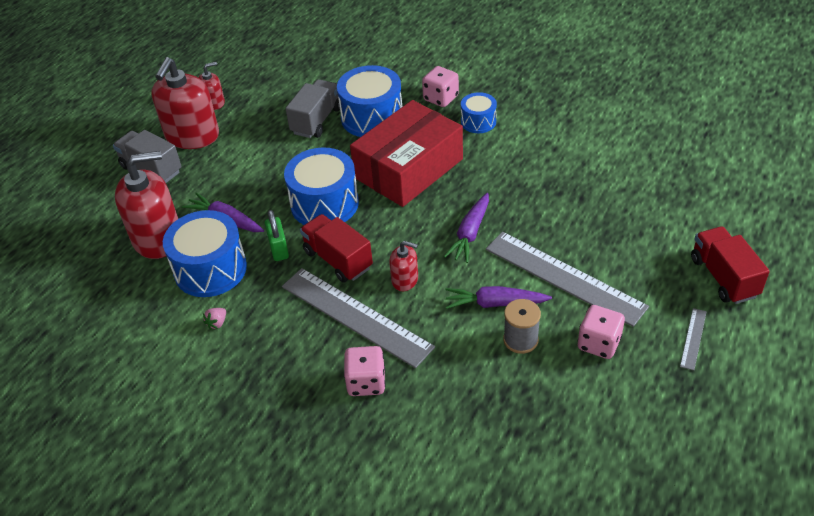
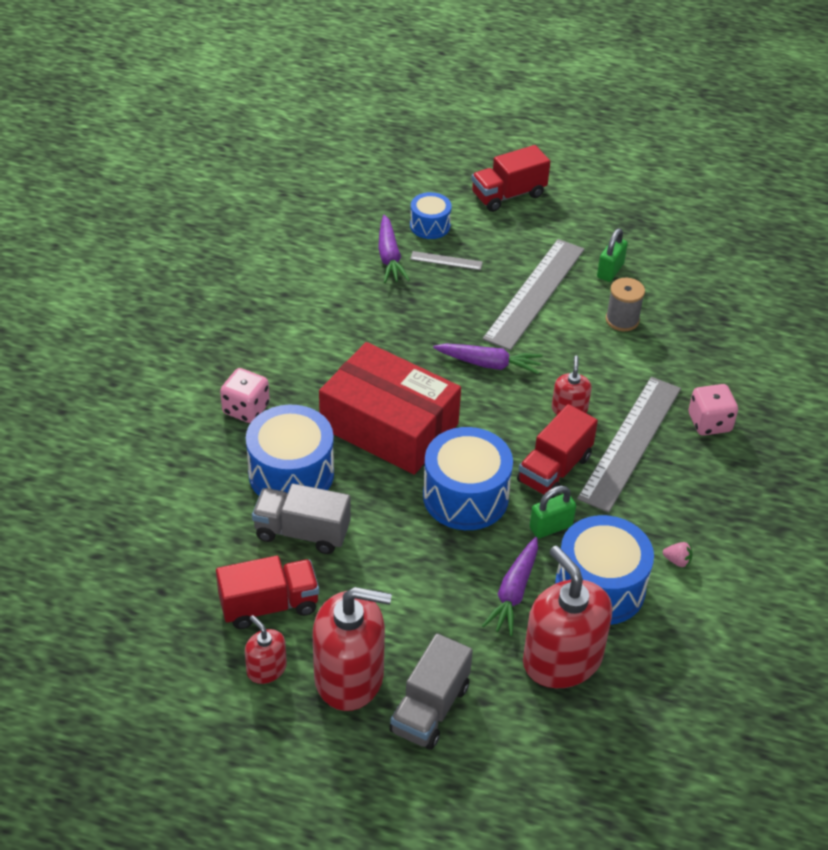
camera: 105 degrees left, 0 degrees up
purple carrot [445,286,552,309] -> purple carrot moved to [378,215,410,283]
blue drum [461,92,497,133] -> blue drum moved to [410,192,452,239]
pink dice [578,305,625,359] -> green padlock [597,228,628,282]
grey ruler [680,308,707,370] -> grey ruler moved to [410,251,483,270]
none -> red truck [216,556,319,629]

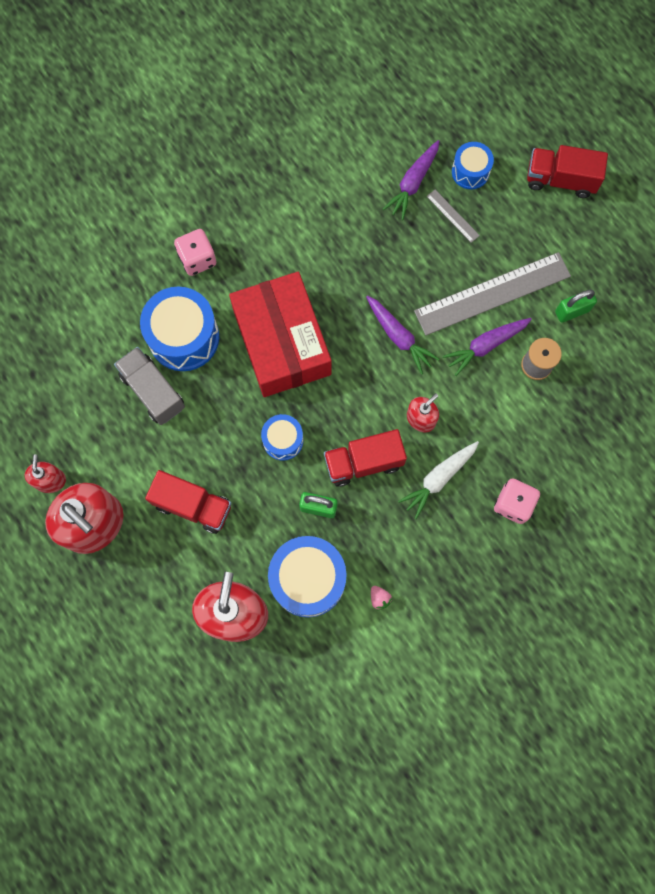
camera: 40 degrees right, 30 degrees up
red truck [216,556,319,629] -> red truck moved to [145,470,231,534]
grey truck [389,633,473,750] -> none
blue drum [423,427,513,530] -> blue drum [261,414,303,460], size x0.56
purple carrot [482,537,538,636] -> purple carrot moved to [443,318,532,376]
grey ruler [577,377,681,512] -> white carrot [398,441,479,519]

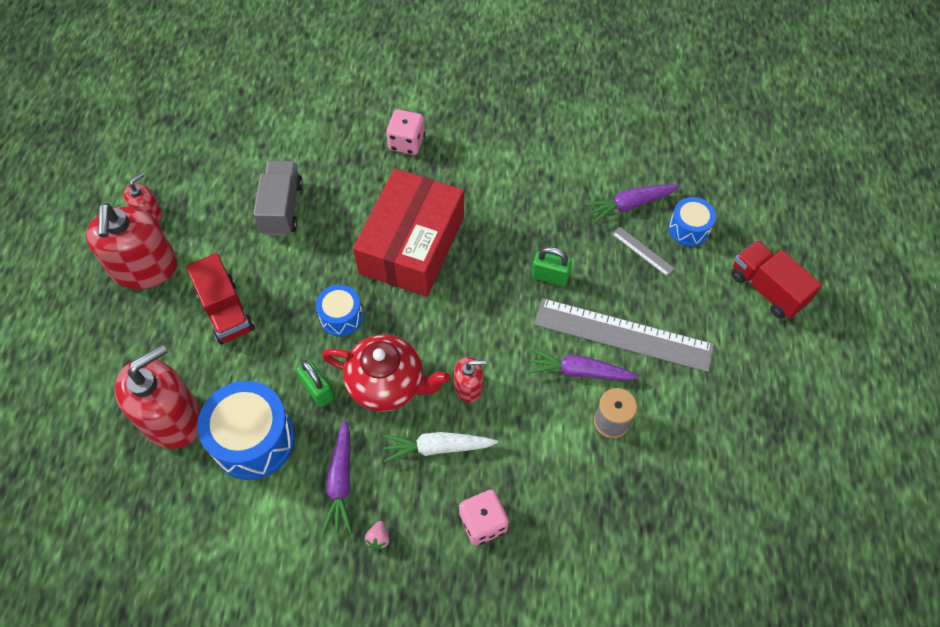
camera: 40 degrees right, 15 degrees down
blue drum [140,287,219,371] -> none
red truck [324,429,407,487] -> red teapot [322,334,450,412]
purple carrot [366,295,440,375] -> purple carrot moved to [322,420,352,534]
pink strawberry [371,586,392,611] -> pink strawberry moved to [365,521,389,550]
grey ruler [426,190,480,243] -> grey ruler turned 45 degrees counterclockwise [612,227,675,276]
green padlock [555,289,597,323] -> green padlock moved to [532,247,572,286]

